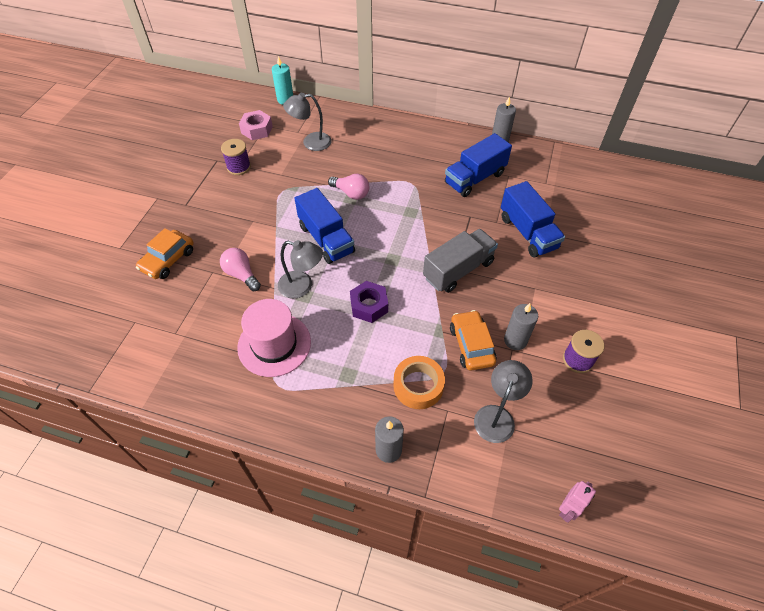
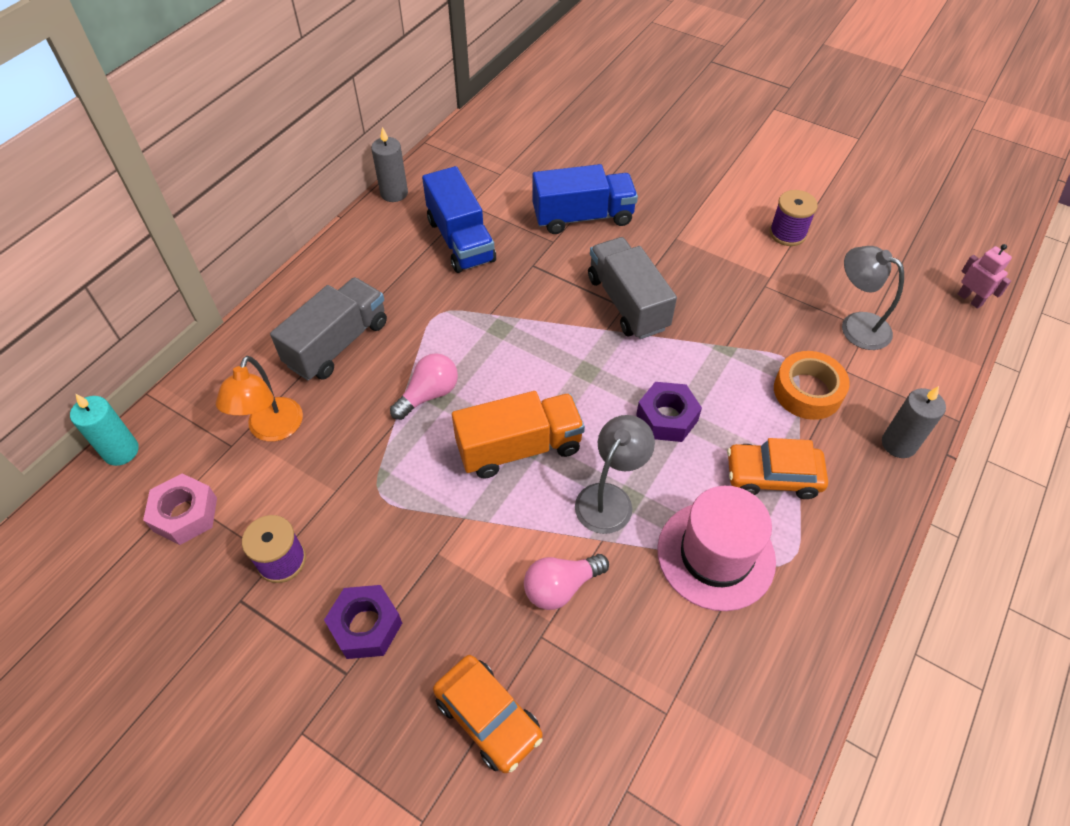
camera: 75 degrees left, 0 degrees up
grey lamp [283,93,332,151] -> orange lamp [215,356,303,442]
blue truck [295,188,355,264] -> orange truck [452,391,585,478]
orange car [450,310,496,371] -> orange car moved to [727,438,828,499]
grey candle [504,303,538,350] -> none
none -> grey truck [270,277,387,380]
none -> purple nut [324,585,402,659]

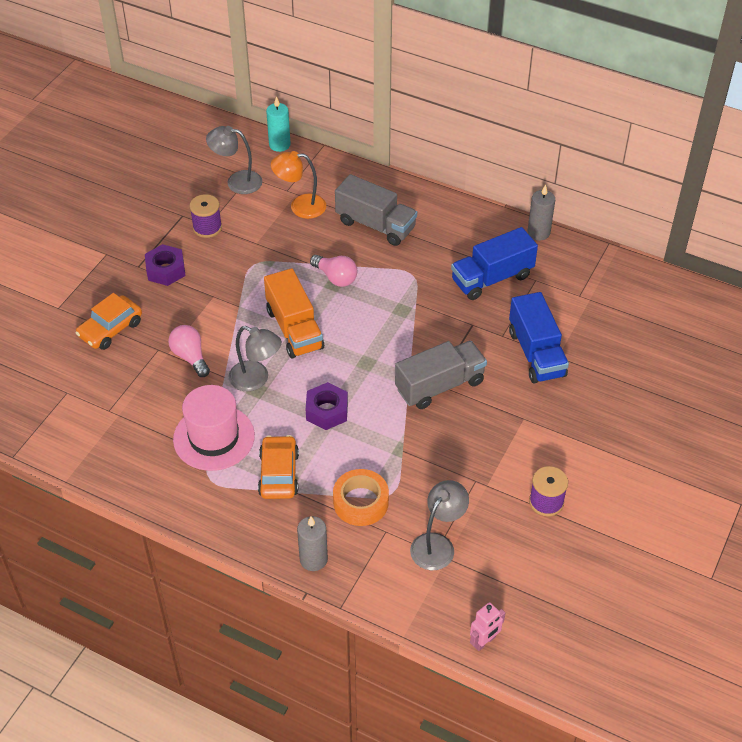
camera: 85 degrees right, 5 degrees down
pink nut [143,473,217,545] -> grey lamp [206,126,262,194]

